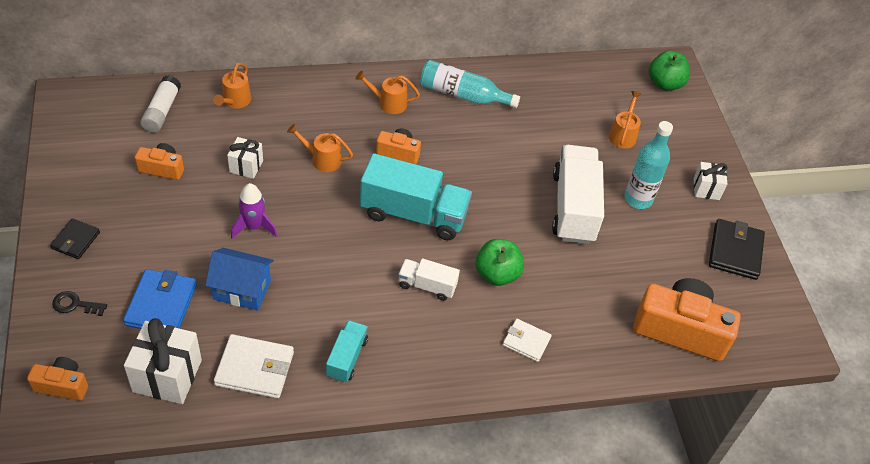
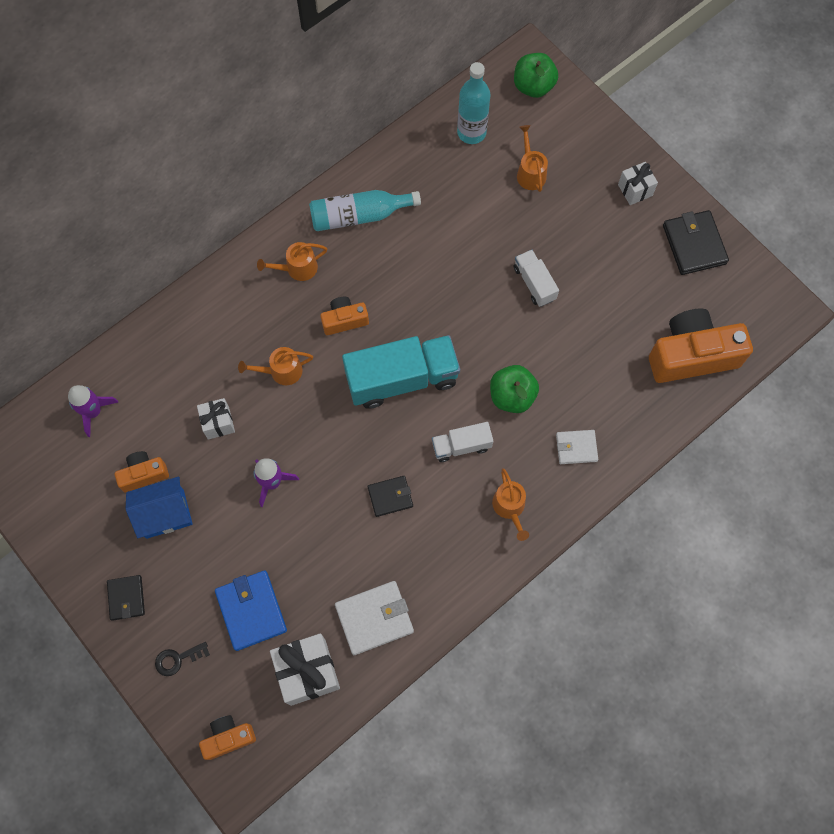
camera: 25 degrees left, 20 degrees up
white glue stick [140,76,181,133] -> purple rocket [68,385,119,437]
blue house [205,248,274,311] -> blue house moved to [126,477,193,539]
orange watering can [213,63,251,109] -> orange watering can moved to [492,468,529,541]
turquoise truck [326,320,368,383] -> none
white truck [552,145,604,244] -> white truck [514,249,559,307], size x0.52
turquoise bottle [624,121,673,209] -> turquoise bottle moved to [457,62,491,144]
none -> black wallet [368,476,413,517]

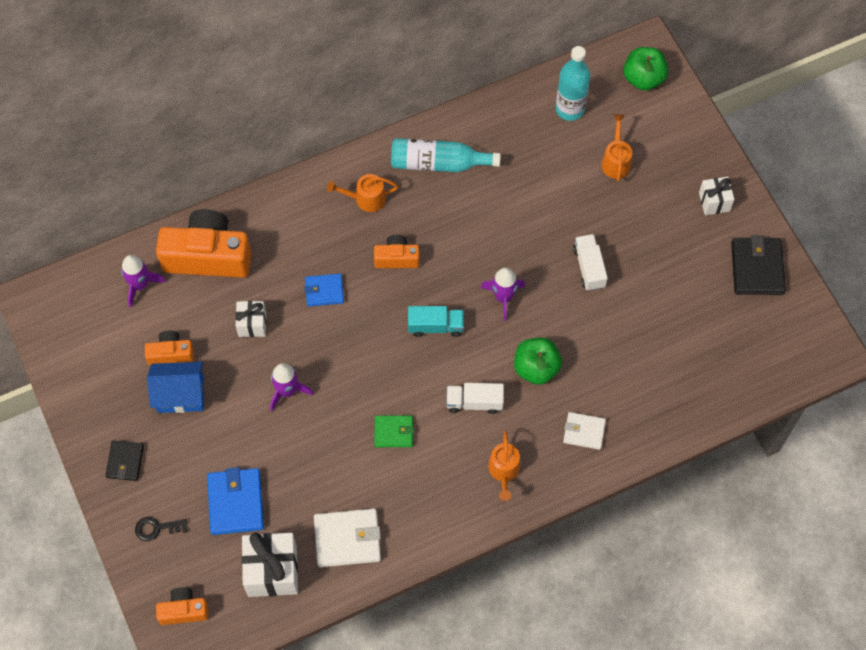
camera: 15 degrees right, 5 degrees down
orange watering can [238,347,313,385] -> blue wallet [304,274,344,306]
turquoise truck [342,335,460,409] -> turquoise truck [408,306,464,337], size x0.52
black wallet [368,476,413,517] -> green wallet [375,415,414,447]
orange camera [649,309,753,383] -> orange camera moved to [156,209,252,278]
none -> purple rocket [481,268,525,321]

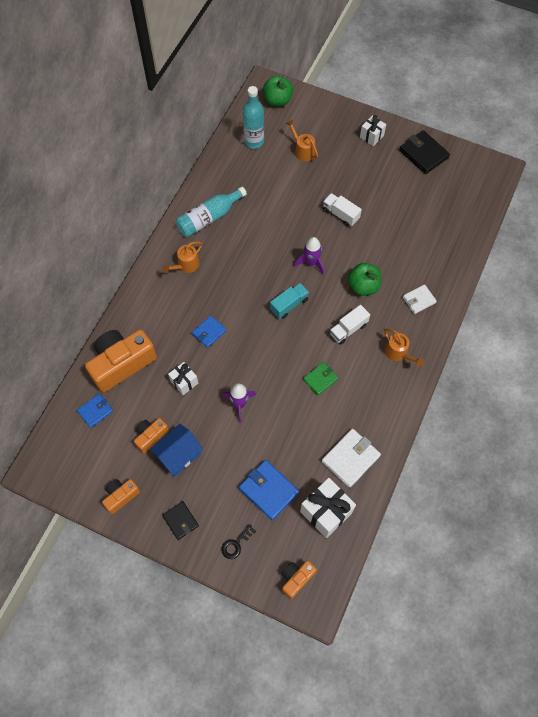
camera: 40 degrees left, 0 degrees up
purple rocket [121,255,166,308] -> blue wallet [77,394,113,428]
orange camera [374,235,419,268] -> orange camera moved to [102,479,140,514]

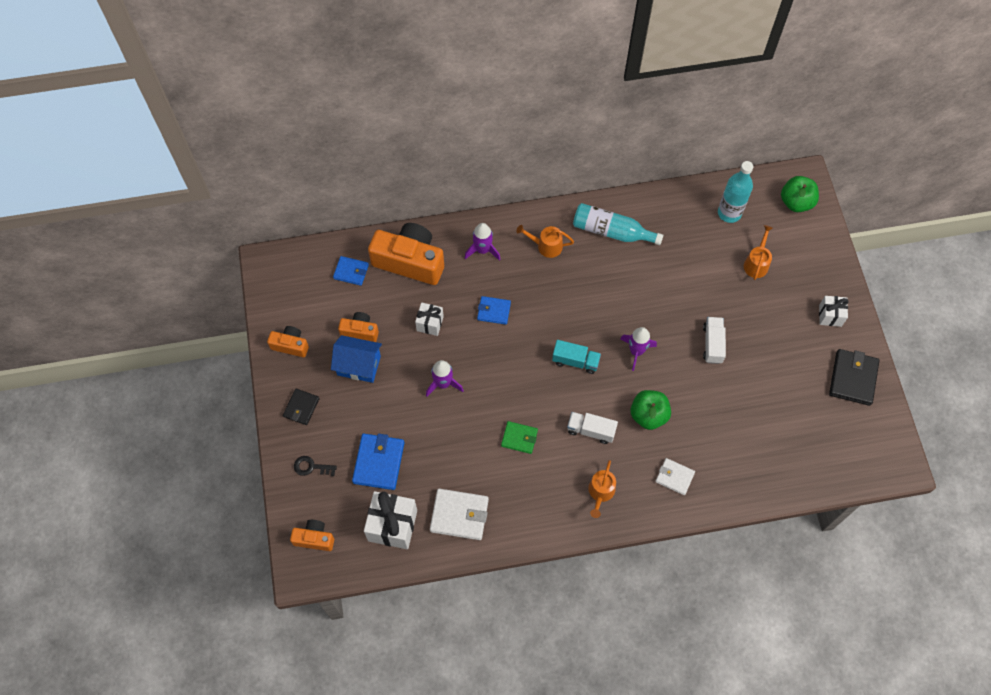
camera: 55 degrees right, 0 degrees up
none -> purple rocket [465,223,501,261]

